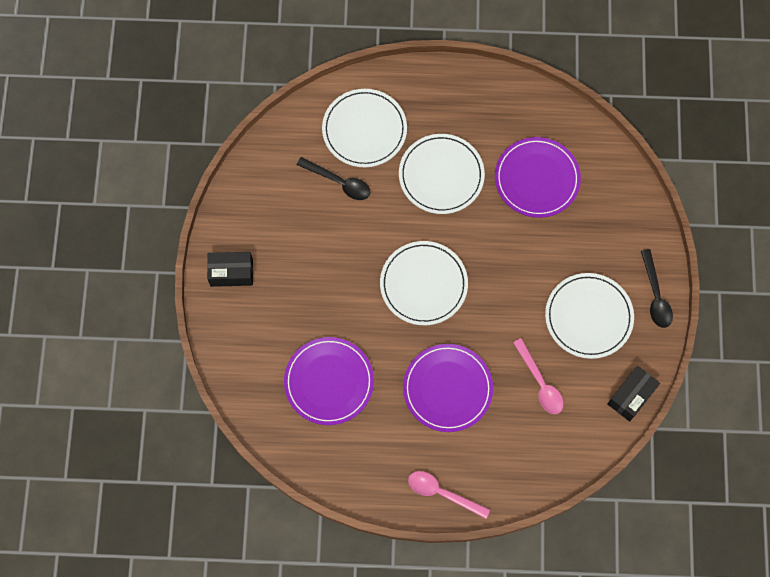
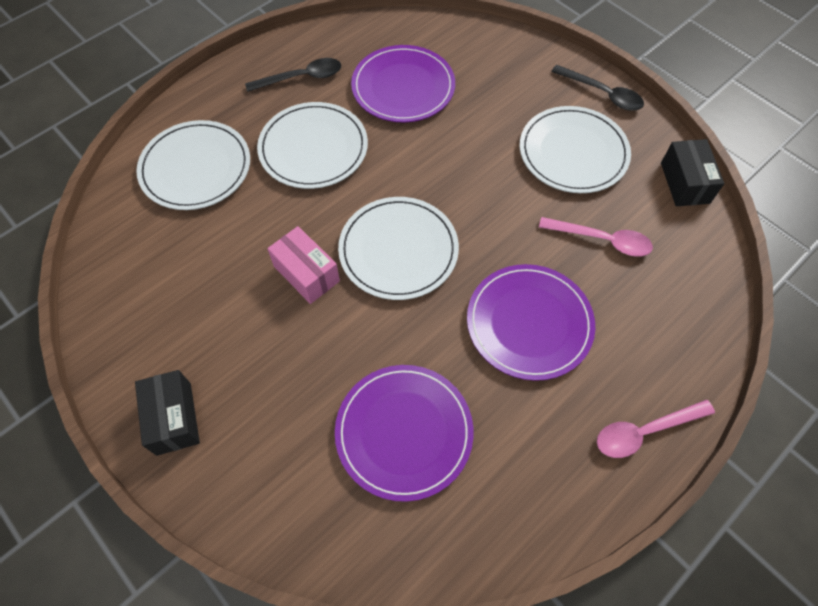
camera: 45 degrees left, 10 degrees down
black box [207,252,253,287] -> black box turned 60 degrees counterclockwise [135,370,200,456]
black spoon [297,157,371,200] -> black spoon moved to [245,58,341,92]
none -> pink box [267,226,340,304]

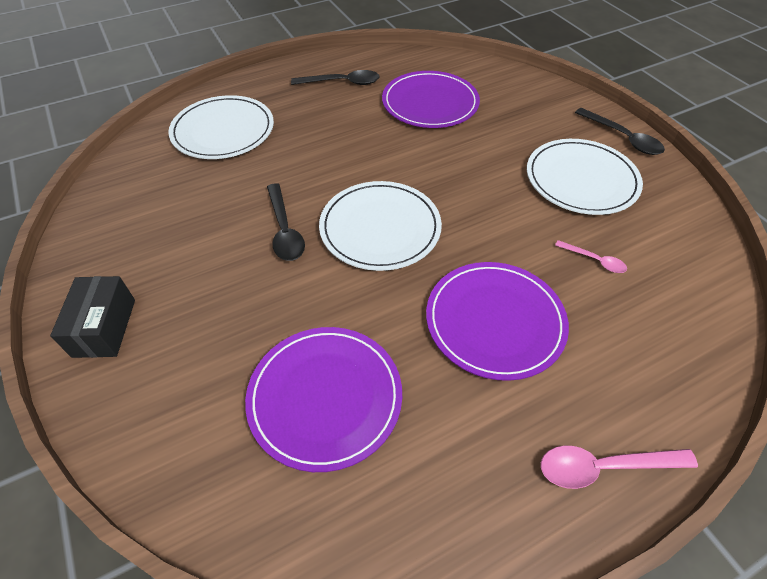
camera: 15 degrees right, 10 degrees down
white plate [257,102,368,189] -> none
pink box [267,226,340,304] -> black spoon [267,183,305,261]
pink spoon [539,217,653,257] -> pink spoon [555,240,627,273], size x0.59
black box [661,139,724,206] -> none

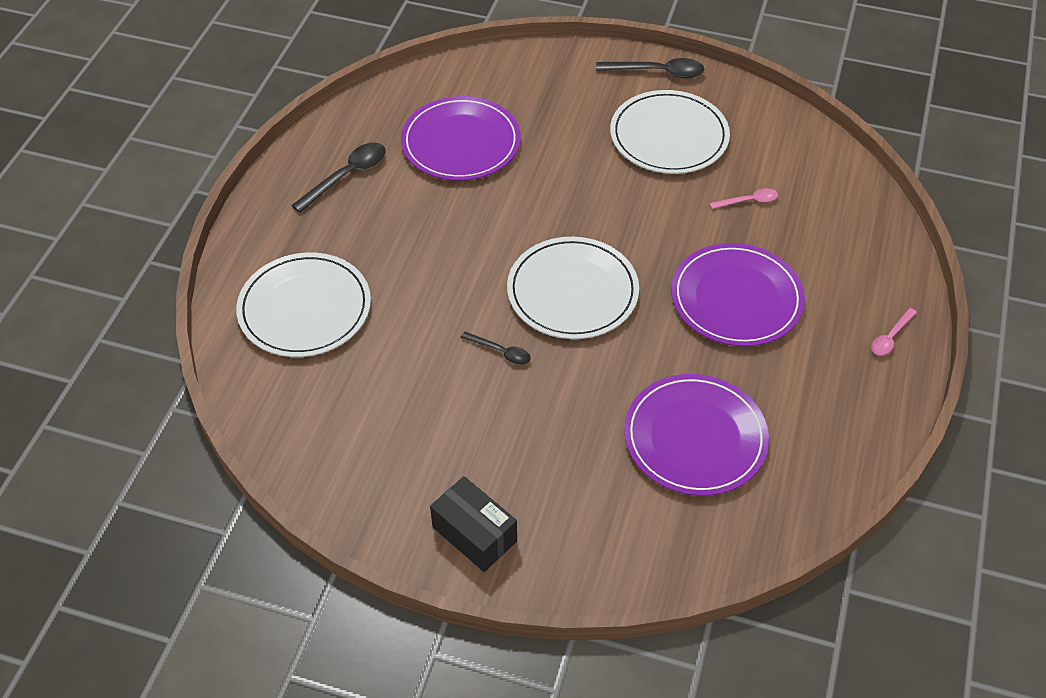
camera: 45 degrees left, 0 degrees up
black spoon [267,183,305,261] -> black spoon [460,331,531,365], size x0.59
pink spoon [541,446,698,489] -> pink spoon [871,308,917,355], size x0.59

